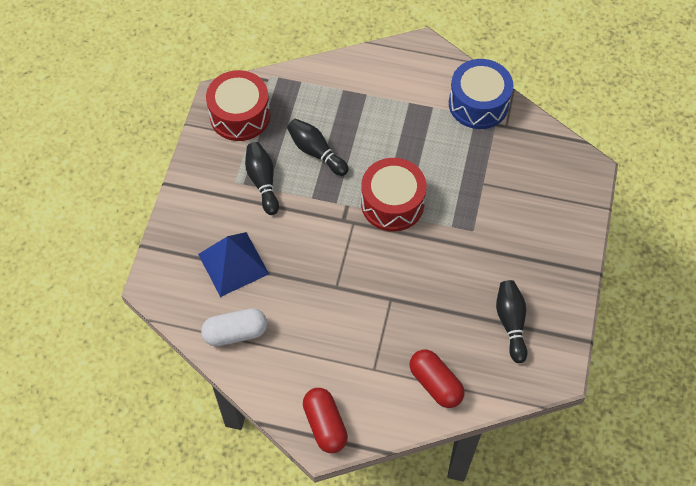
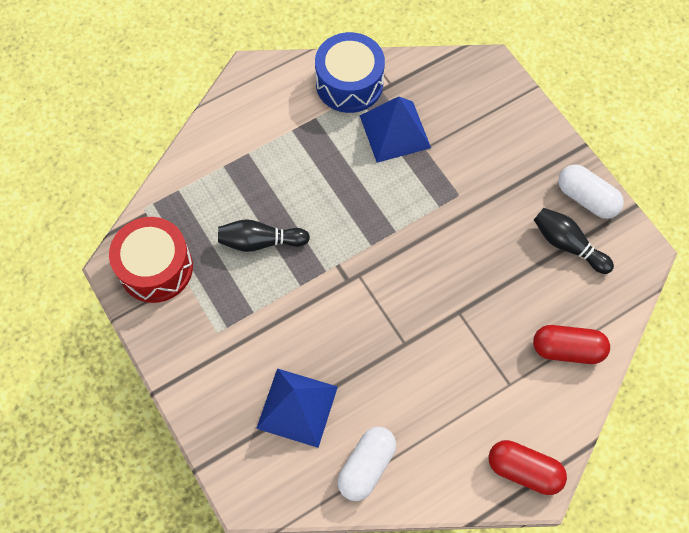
camera: 45 degrees left, 5 degrees up
black bowling pin [245,142,279,215] -> none
red drum [361,158,427,231] -> none
none -> blue pyramid [359,96,431,163]
none -> white capsule [558,164,624,219]

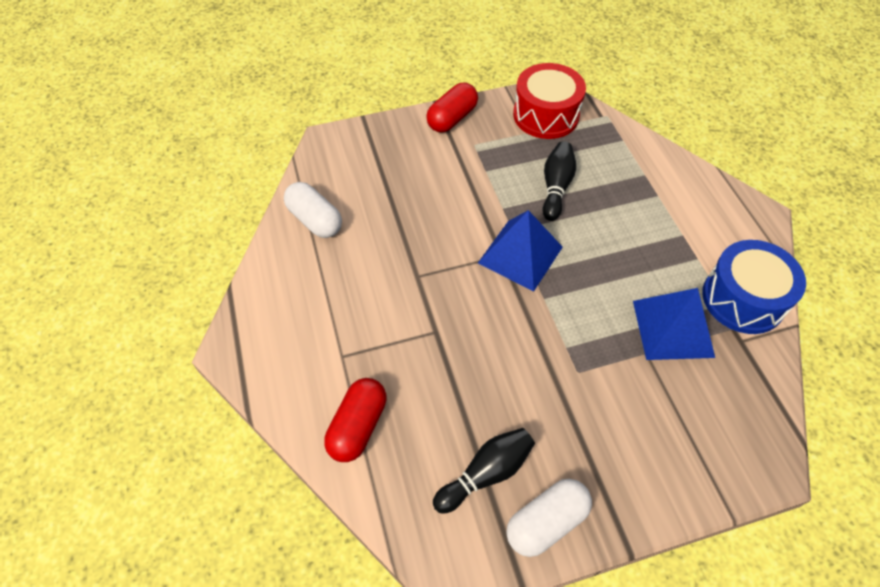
camera: 105 degrees right, 10 degrees down
blue pyramid [256,368,338,448] -> blue pyramid moved to [478,210,563,291]
red capsule [488,440,567,495] -> red capsule moved to [426,83,478,133]

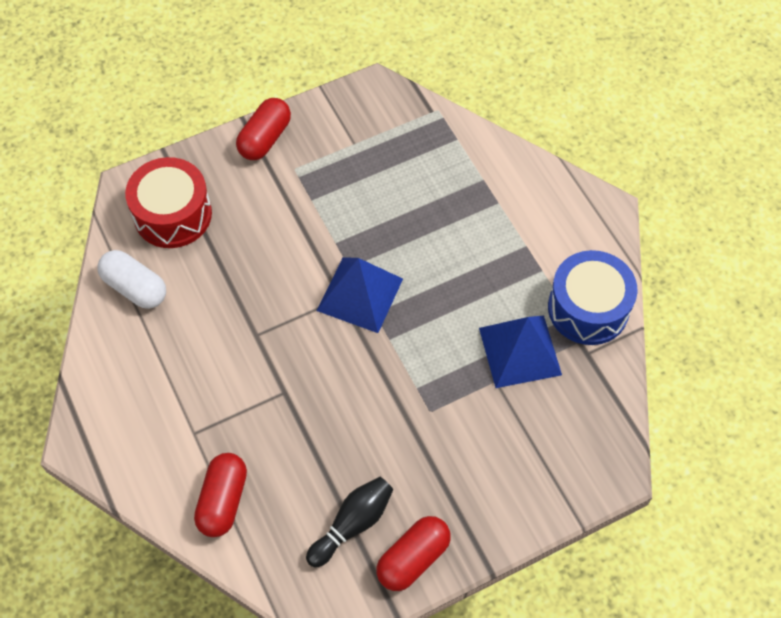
camera: 10 degrees left, 5 degrees up
white capsule [506,479,592,557] -> red capsule [376,516,451,591]
red drum [513,63,586,139] -> red drum moved to [125,157,212,248]
black bowling pin [542,141,576,221] -> none

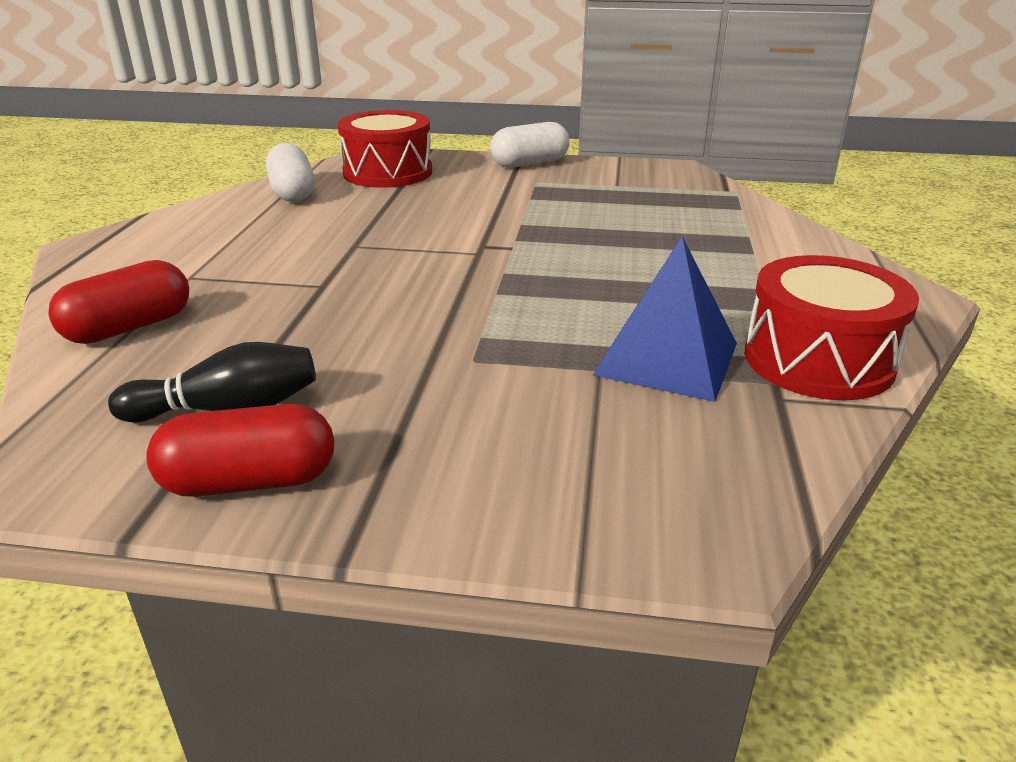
camera: 35 degrees right, 30 degrees down
red capsule [236,98,291,160] -> white capsule [490,122,569,168]
blue pyramid [317,257,403,333] -> none
blue drum [548,250,637,345] -> red drum [744,255,919,400]

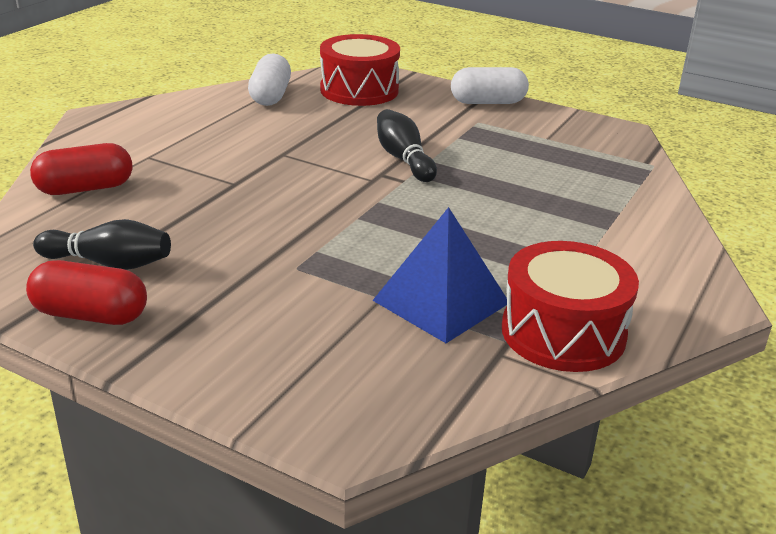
camera: 20 degrees right, 0 degrees up
none -> black bowling pin [377,109,437,182]

